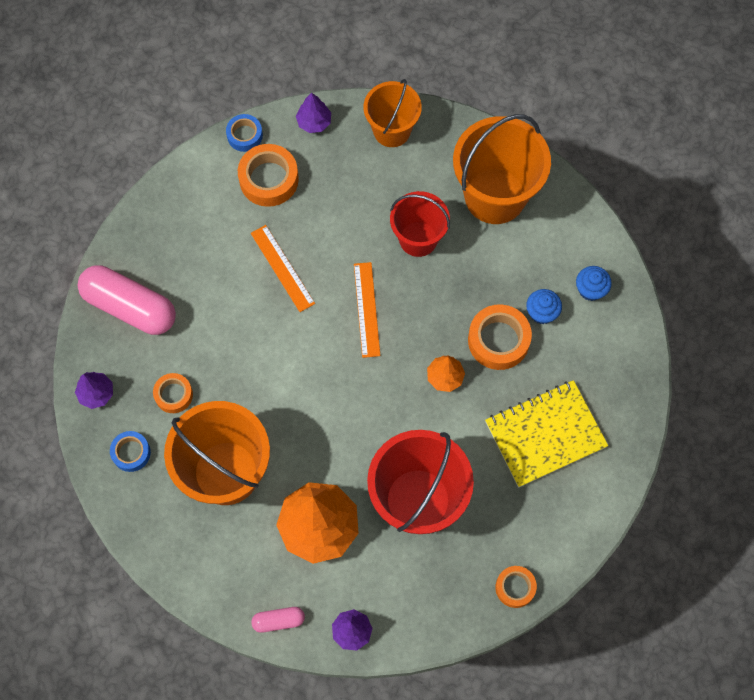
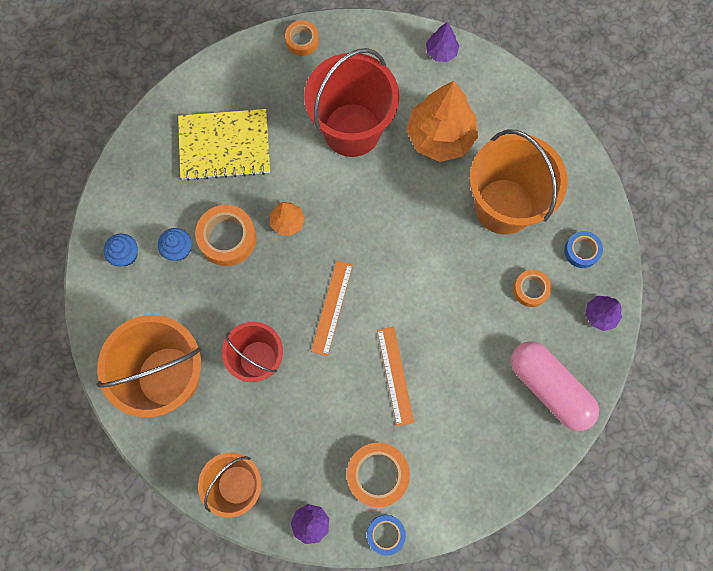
camera: 160 degrees left, 5 degrees up
pink capsule [251,607,305,633] -> none

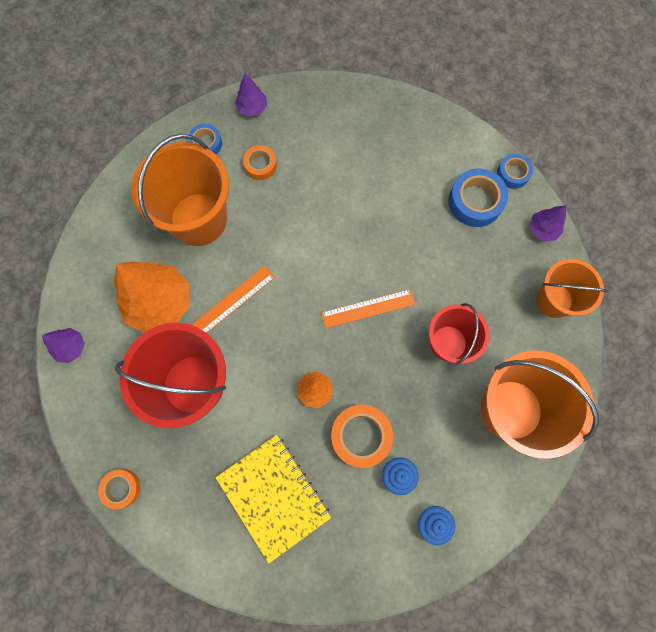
camera: 120 degrees left, 0 degrees up
orange tape [347,443,410,507] -> blue tape [448,168,508,227]
orange ruler [377,327,414,426] -> orange ruler moved to [192,266,275,333]
pink capsule [511,341,599,431] -> none

